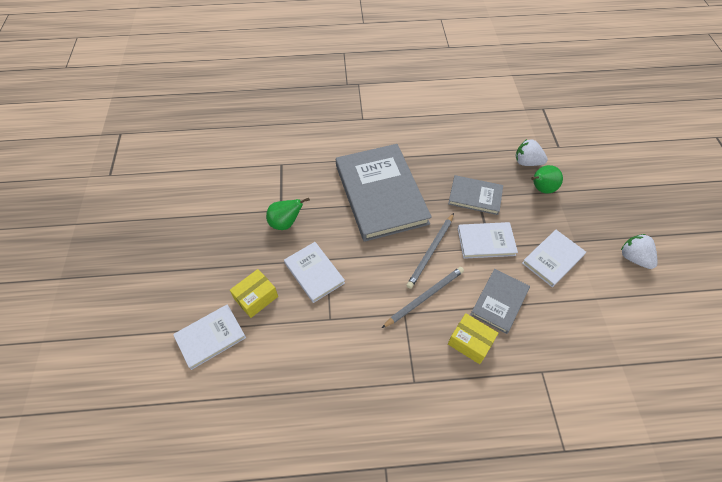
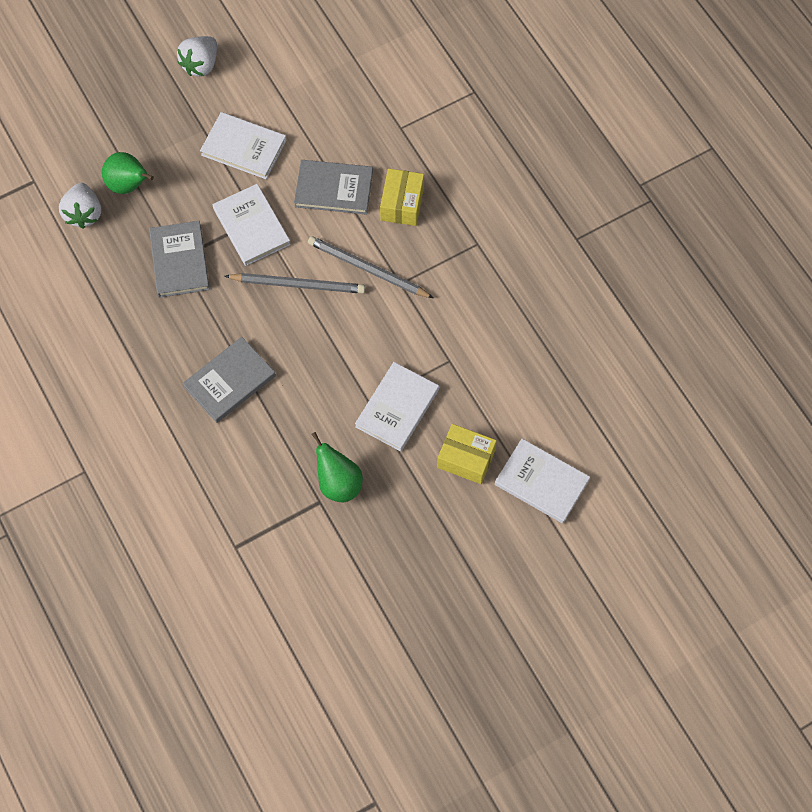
camera: 115 degrees left, 10 degrees up
grey book [336,144,432,242] -> grey book [183,337,276,423], size x0.50

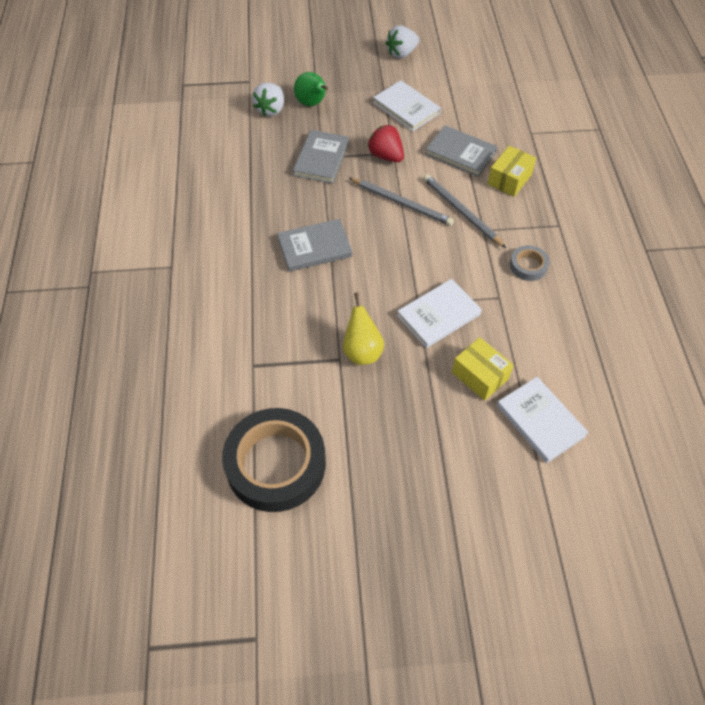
camera: 25 degrees right, 10 degrees down
white book [213,184,291,266] -> red strawberry [367,125,404,162]
green pear [311,432,363,503] -> yellow pear [343,293,384,365]
none -> black tape [222,408,326,512]
none -> grey tape [510,245,550,281]

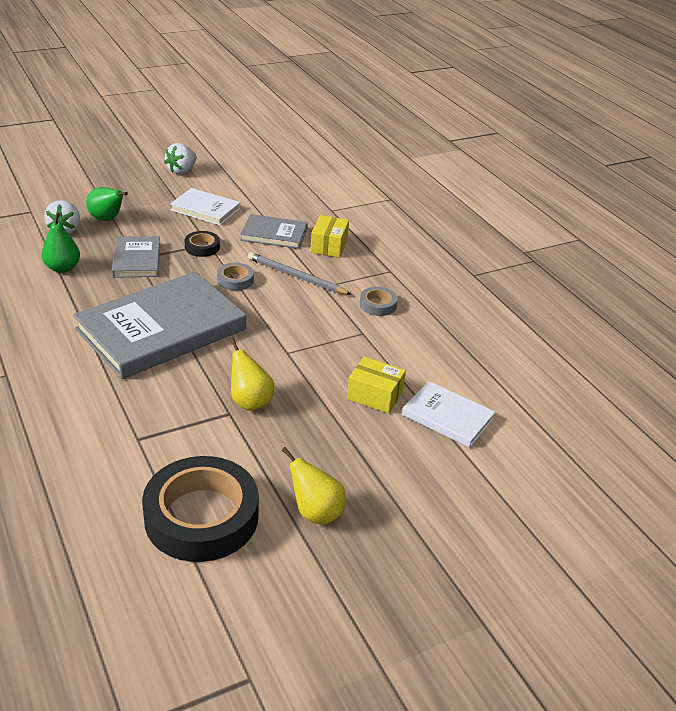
camera: 25 degrees left, 20 degrees down
grey book [277,219,352,272] -> grey book [73,271,246,379], size x1.99
grey pencil [349,178,454,226] -> grey tape [217,263,254,291]
red strawberry [367,125,404,162] -> black tape [184,231,220,257]
white book [397,279,482,348] -> none
none -> green pear [41,212,80,273]
none -> yellow pear [281,447,346,525]

